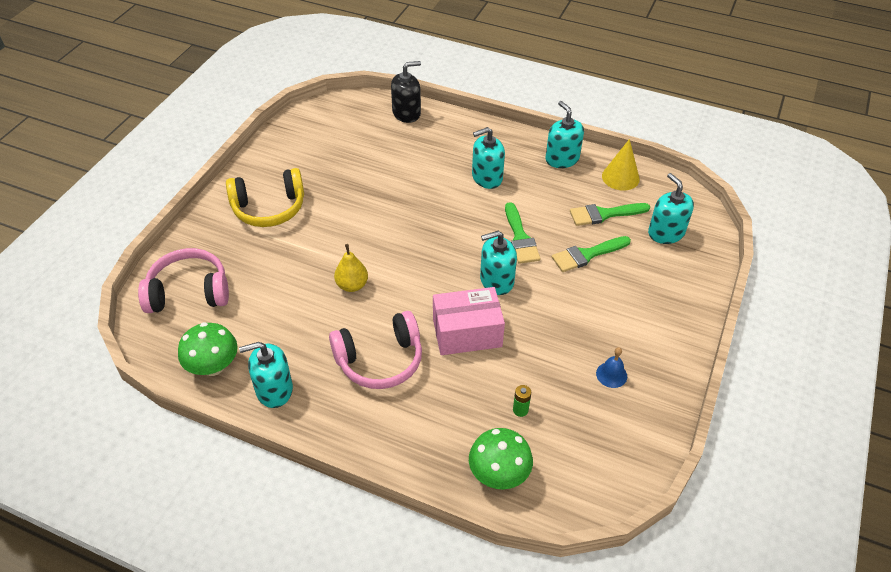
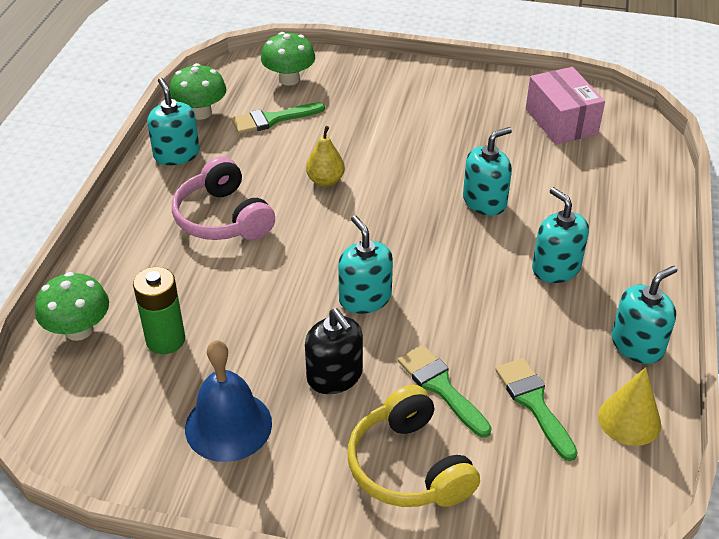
camera: 80 degrees right, 5 degrees down
pink headphones [138,248,229,313] -> green mushroom [261,32,315,86]
yellow headphones [226,168,304,227] -> yellow headphones moved to [347,385,480,507]
black soap dispenser [391,61,421,123] -> black soap dispenser moved to [305,308,363,394]
pink box [433,287,505,355] -> pink box moved to [526,67,605,144]
green brush [505,202,540,264] -> green brush moved to [231,102,325,134]
green battery [513,385,531,417] -> green battery [133,267,185,354], size x2.06
blue bell [596,347,627,388] -> blue bell [185,340,272,462], size x2.07
turquoise soap dispenser [648,173,694,244] -> turquoise soap dispenser moved to [463,127,512,216]

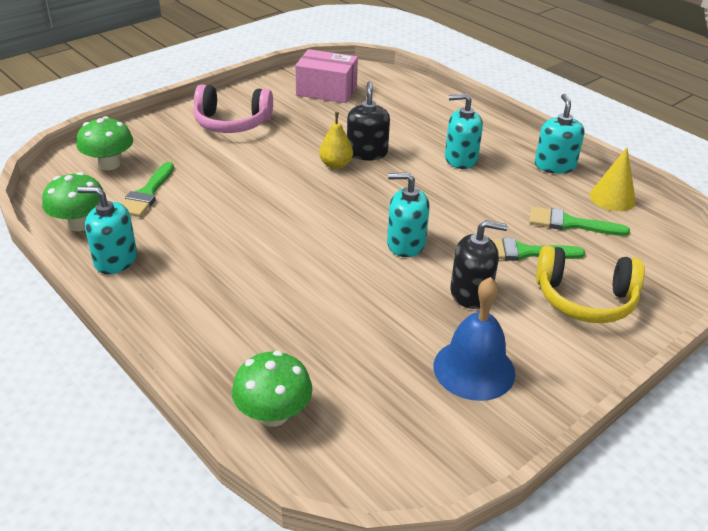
camera: 55 degrees left, 5 degrees down
green battery [133,267,185,354] -> none
pink headphones [172,157,275,240] -> pink headphones moved to [193,84,273,133]
yellow pear [306,126,345,187] -> yellow pear moved to [319,112,353,169]
turquoise soap dispenser [463,127,512,216] -> black soap dispenser [347,81,390,160]

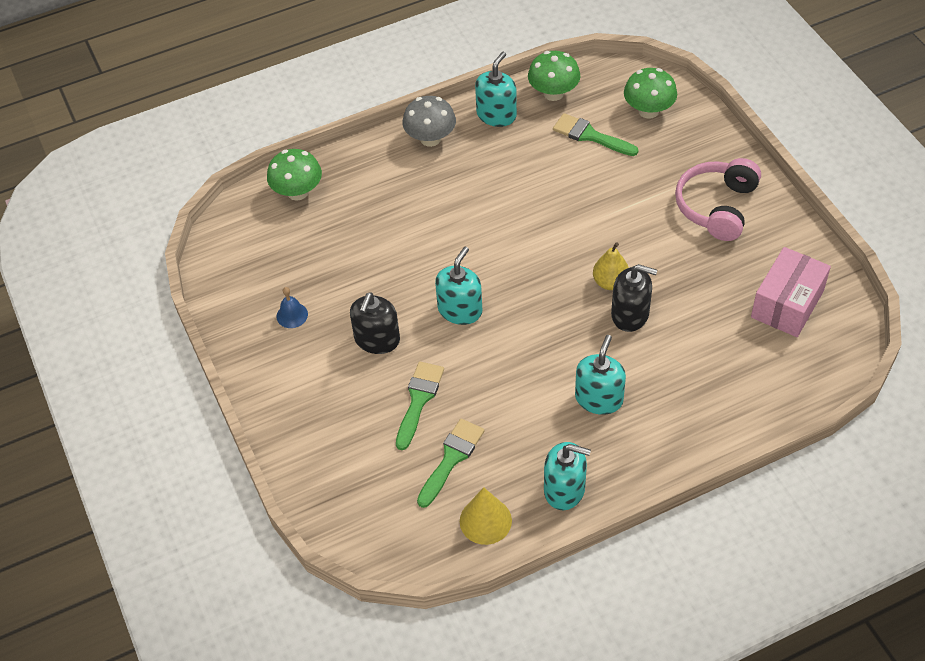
camera: 110 degrees right, 15 degrees up
blue bell [433,277,515,401] -> blue bell [277,287,308,328], size x0.48
yellow headphones [536,245,645,323] -> none
none -> grey mushroom [402,96,456,147]

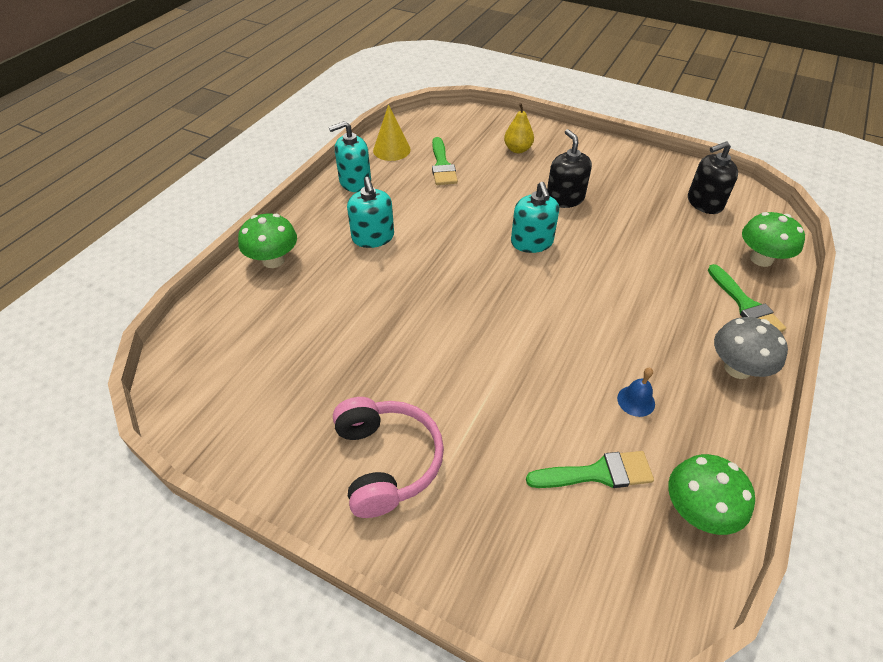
camera: 140 degrees right, 5 degrees down
blue bell [277,287,308,328] -> blue bell moved to [617,368,655,417]
green brush [396,362,444,450] -> green brush moved to [708,264,786,332]
turquoise soap dispenser [475,52,517,127] -> none
yellow pear [593,242,629,290] -> yellow pear moved to [504,103,534,153]
black soap dispenser [611,264,657,332] -> black soap dispenser moved to [688,141,738,214]
green mushroom [624,68,677,119] -> green mushroom moved to [238,214,297,268]
pink box [751,247,831,337] -> none

